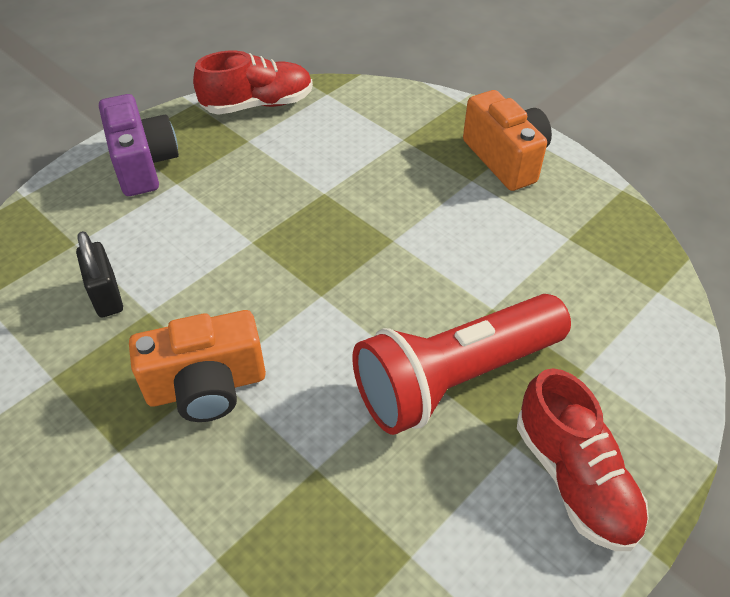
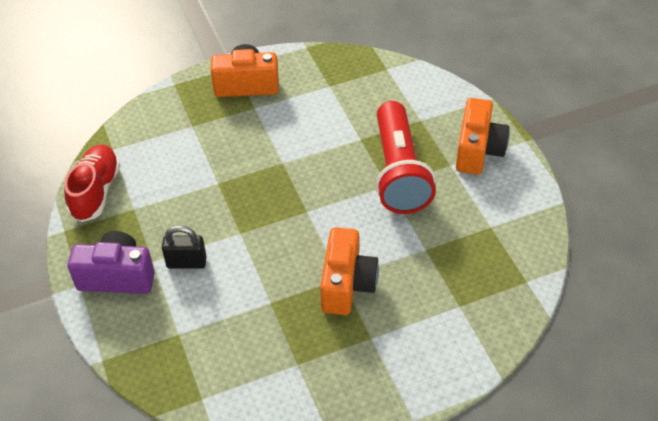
camera: 65 degrees left, 0 degrees up
black padlock [76,231,123,317] -> black padlock moved to [162,225,207,269]
red shoe [517,368,649,551] -> orange camera [456,98,510,175]

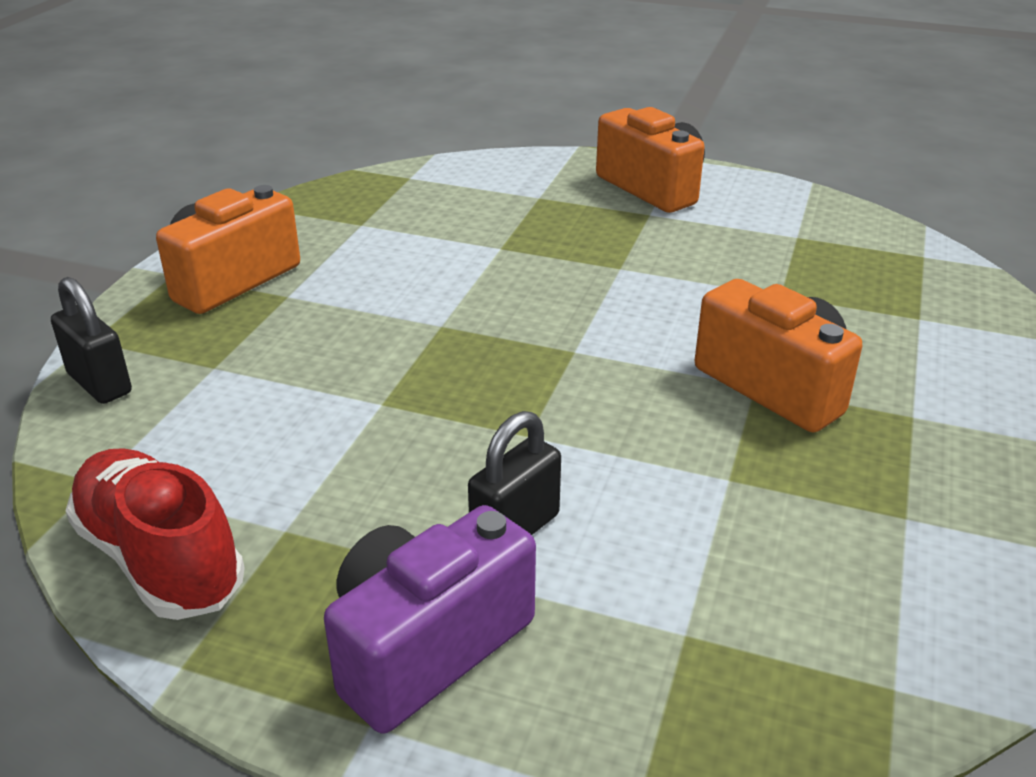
camera: 50 degrees left, 15 degrees down
red flashlight [375,101,436,214] -> none
none -> black padlock [51,277,132,404]

